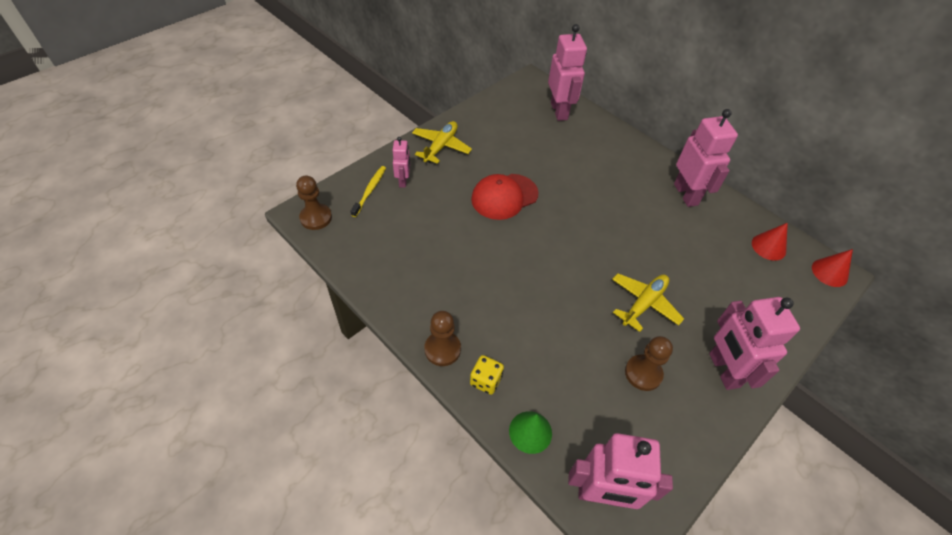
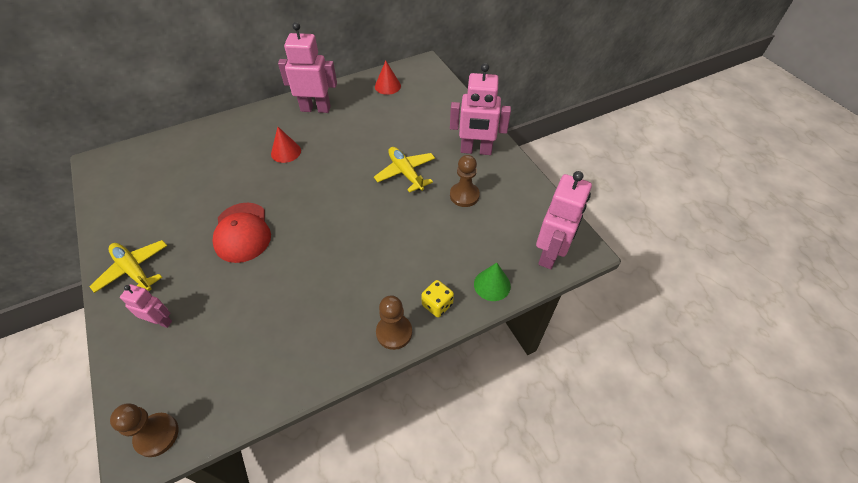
camera: 70 degrees left, 0 degrees up
yellow toothbrush [351,166,386,217] -> none
pink robot [548,24,587,121] -> none
red cone [812,249,853,287] -> red cone moved to [271,127,301,163]

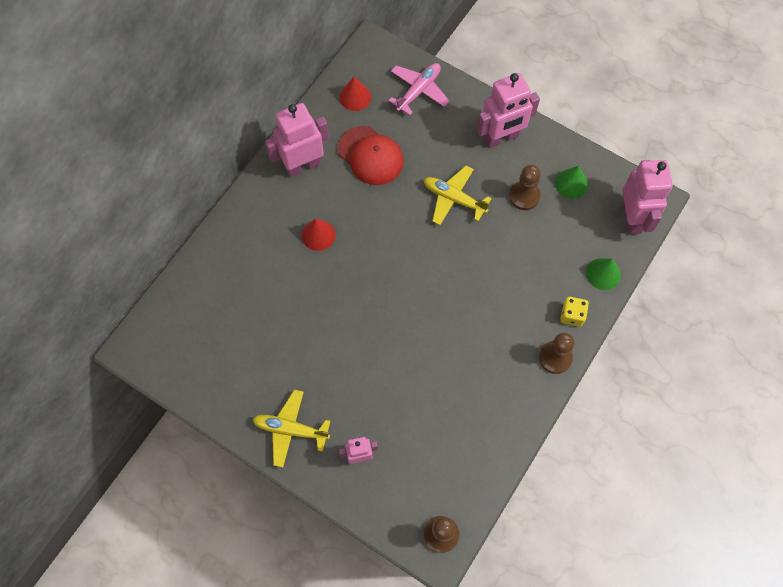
camera: 30 degrees left, 15 degrees up
red cap [212,203,271,263] -> red cap moved to [338,126,404,185]
none -> pink plane [388,63,450,115]
none -> green cone [555,166,588,199]

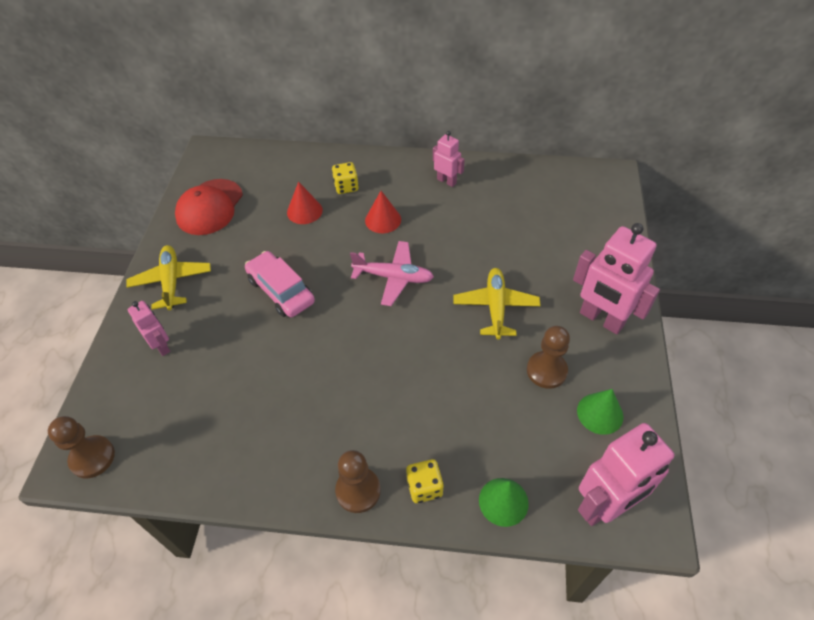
camera: 65 degrees right, 15 degrees down
pink robot [265,103,329,177] -> pink robot [433,131,465,187], size x0.54
red cap [338,126,404,185] -> red cap moved to [175,179,243,235]
red cone [339,77,371,111] -> red cone moved to [287,182,323,224]
pink plane [388,63,450,115] -> pink plane moved to [350,241,434,306]
none -> pink car [245,251,315,317]
none -> yellow dice [332,162,359,194]

